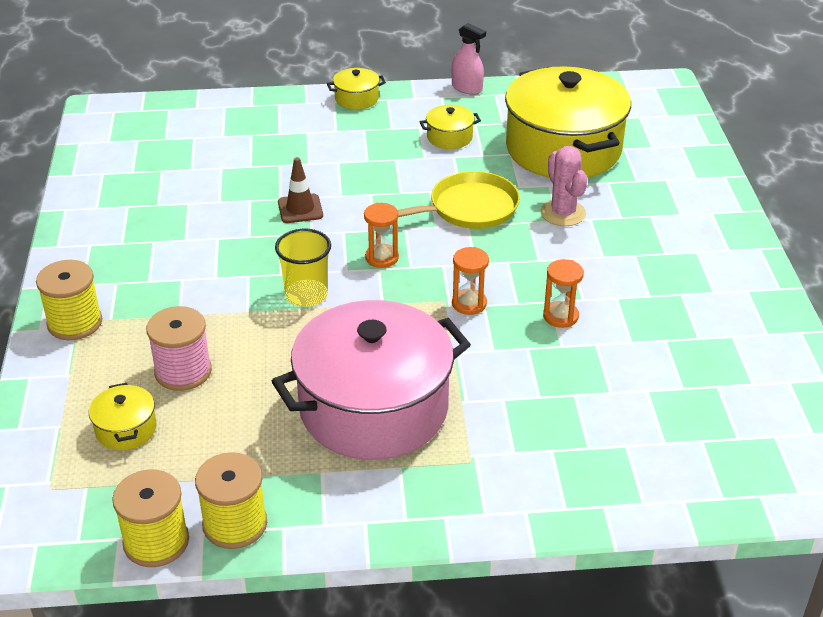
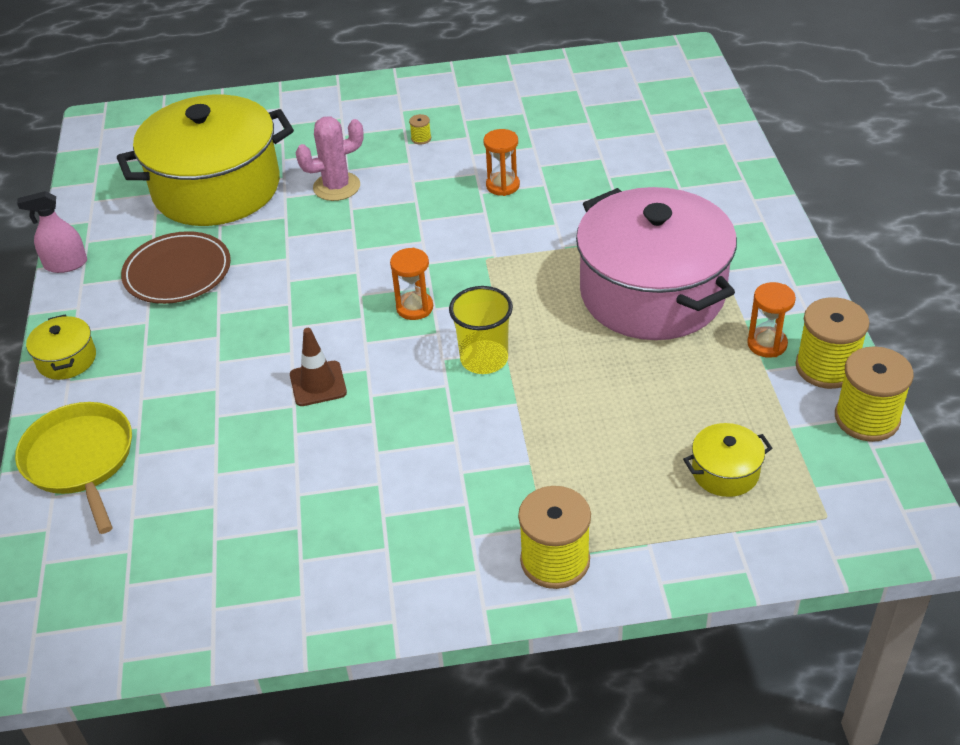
camera: 90 degrees left, 5 degrees up
pink spool [146,306,212,391] -> none
yellow pan [398,171,520,229] -> yellow pan moved to [15,402,132,534]
yellow pot [419,105,481,149] -> brown plate [121,231,231,304]
pink spray bottle [452,23,486,95] -> pink spray bottle turned 135 degrees counterclockwise [17,191,87,273]
orange hourglass [452,247,489,315] -> orange hourglass moved to [747,282,796,358]
none -> yellow spool [409,114,431,145]

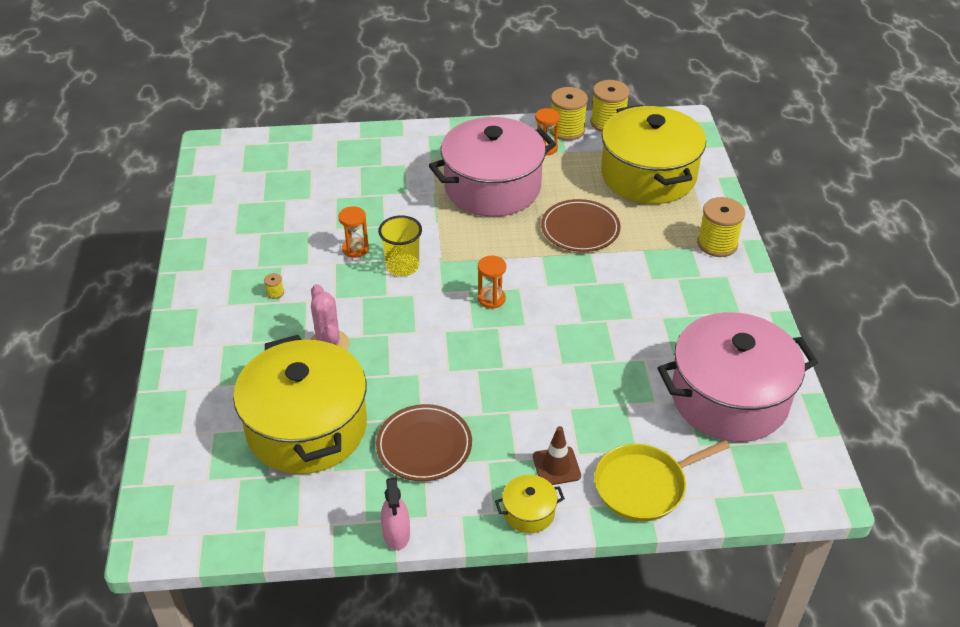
camera: 90 degrees left, 0 degrees up
brown traffic cone [290,328,347,406] -> brown traffic cone moved to [533,426,581,485]
yellow cup [449,286,513,374] -> yellow cup moved to [378,215,422,276]
yellow pot [683,423,772,497] -> yellow pot [601,105,706,204], size x2.49
none -> brown plate [541,199,621,252]
none -> pink pot [657,312,818,442]

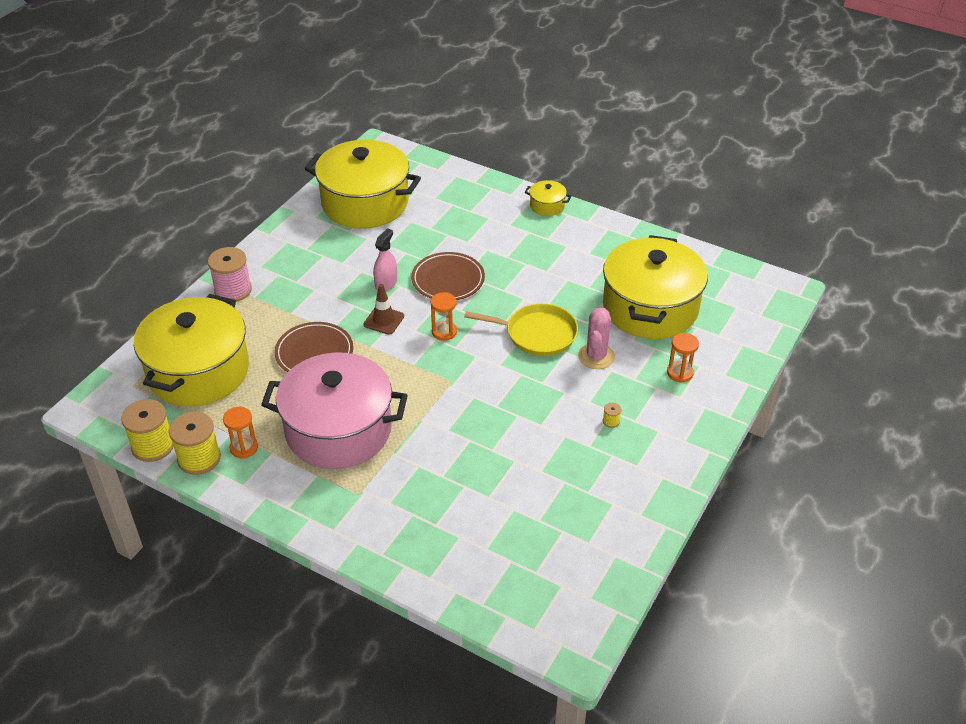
camera: 145 degrees left, 0 degrees up
orange hourglass [338,206,369,258] -> orange hourglass moved to [667,333,699,383]
brown plate [376,404,472,481] -> brown plate moved to [411,252,485,300]
yellow cup [378,215,422,276] -> none
pink spray bottle [381,478,410,550] -> pink spray bottle moved to [373,228,397,291]
brown traffic cone [533,426,581,485] -> brown traffic cone moved to [363,284,404,335]
yellow pan [594,440,730,521] -> yellow pan moved to [464,303,578,356]
pink pot [657,312,818,442] -> yellow pot [305,140,421,229]
yellow spool [697,197,745,257] -> pink spool [208,247,252,302]

